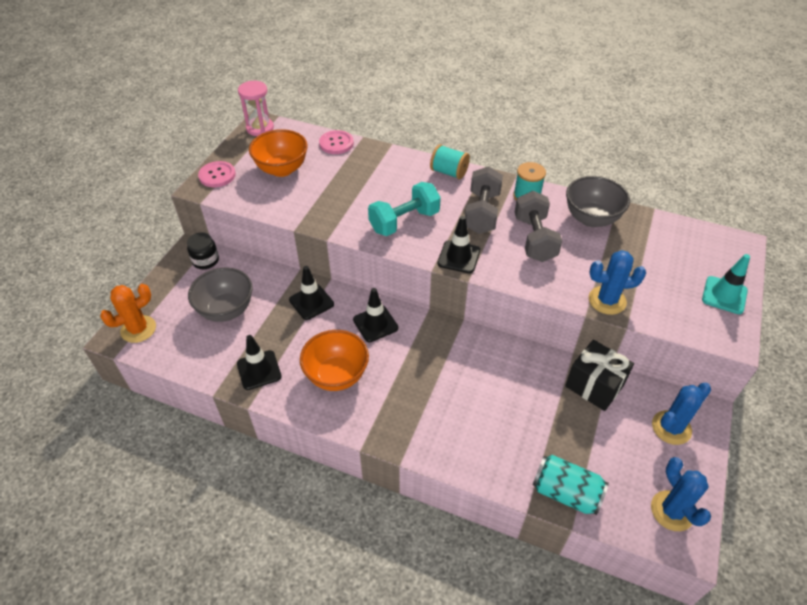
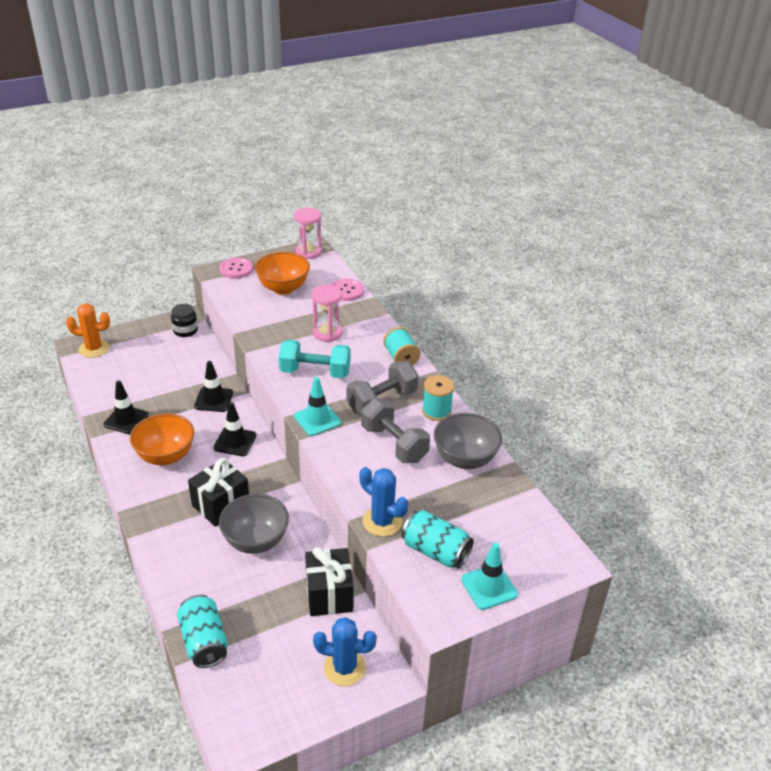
camera: 40 degrees right, 10 degrees down
grey bowl [188,268,253,322] -> grey bowl moved to [219,494,289,554]
black traffic cone [438,216,480,273] -> turquoise traffic cone [294,377,341,436]
grey dumbbell [515,191,562,262] -> grey dumbbell turned 75 degrees counterclockwise [361,398,430,463]
blue cactus [651,457,711,531] -> none
none -> black gift [188,458,249,527]
none -> pink hourglass [312,284,342,342]
none -> turquoise can [401,510,474,569]

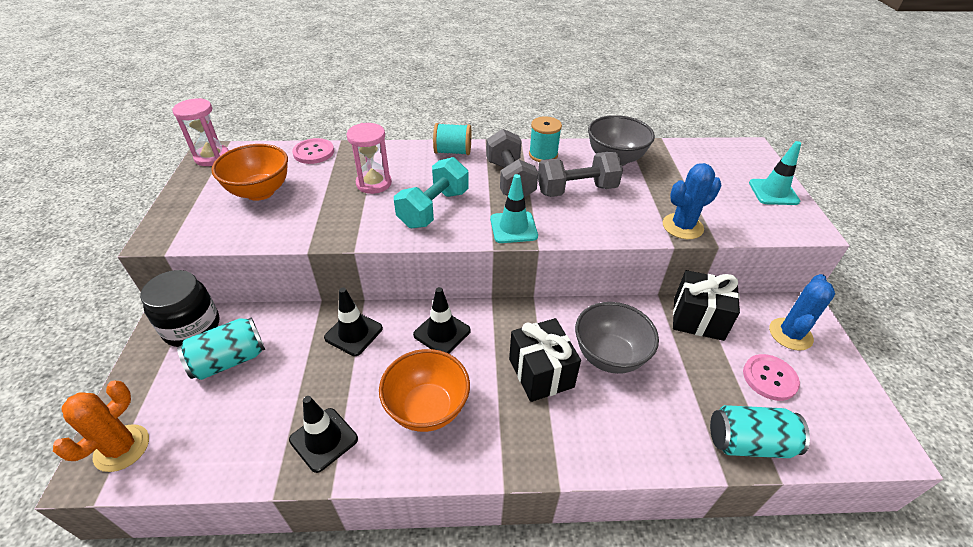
camera: 65 degrees left, 5 degrees up
black jar [171,304,198,337] -> black jar [140,270,219,347], size x1.55
pink button [219,257,253,279] -> pink button moved to [743,354,800,401]
turquoise can [401,510,474,569] -> turquoise can moved to [177,317,265,380]

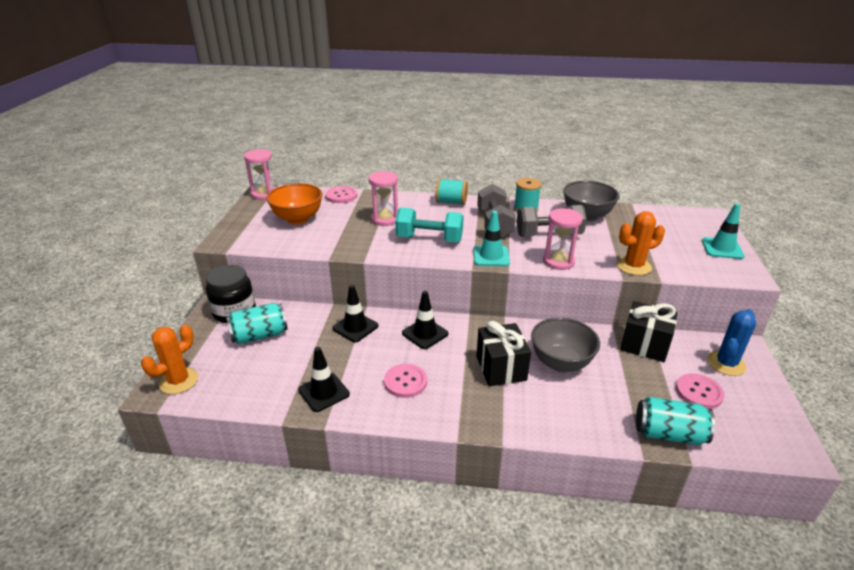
camera: 10 degrees right, 10 degrees down
orange bowl [379,349,470,432] -> pink button [384,364,427,398]
turquoise dumbbell [394,157,469,228] -> turquoise dumbbell turned 60 degrees clockwise [395,207,464,242]
blue cactus [663,163,722,239] -> orange cactus [617,211,665,275]
none -> pink hourglass [543,208,583,270]

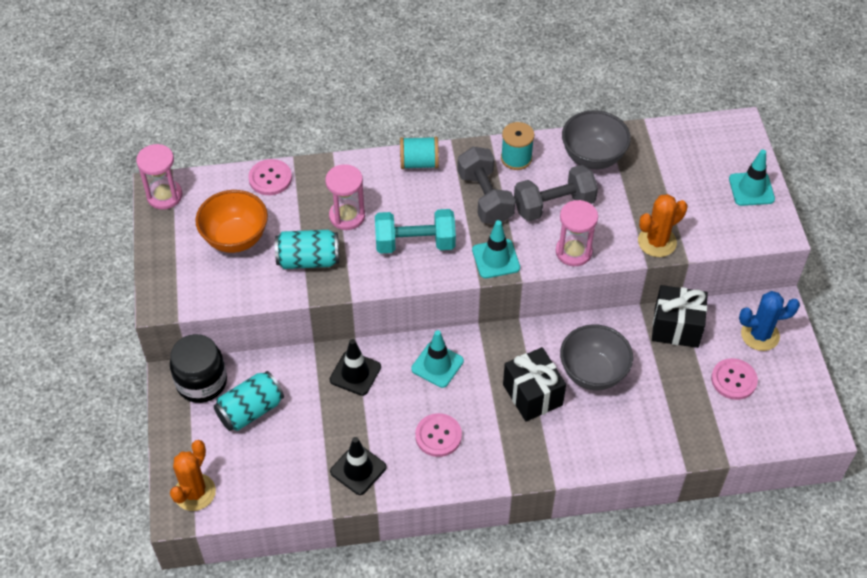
camera: 15 degrees left, 20 degrees up
black traffic cone [402,291,448,349] -> turquoise traffic cone [411,330,464,388]
turquoise can [636,397,715,445] -> turquoise can moved to [275,230,339,269]
blue cactus [707,309,756,376] -> blue cactus turned 60 degrees clockwise [739,291,800,351]

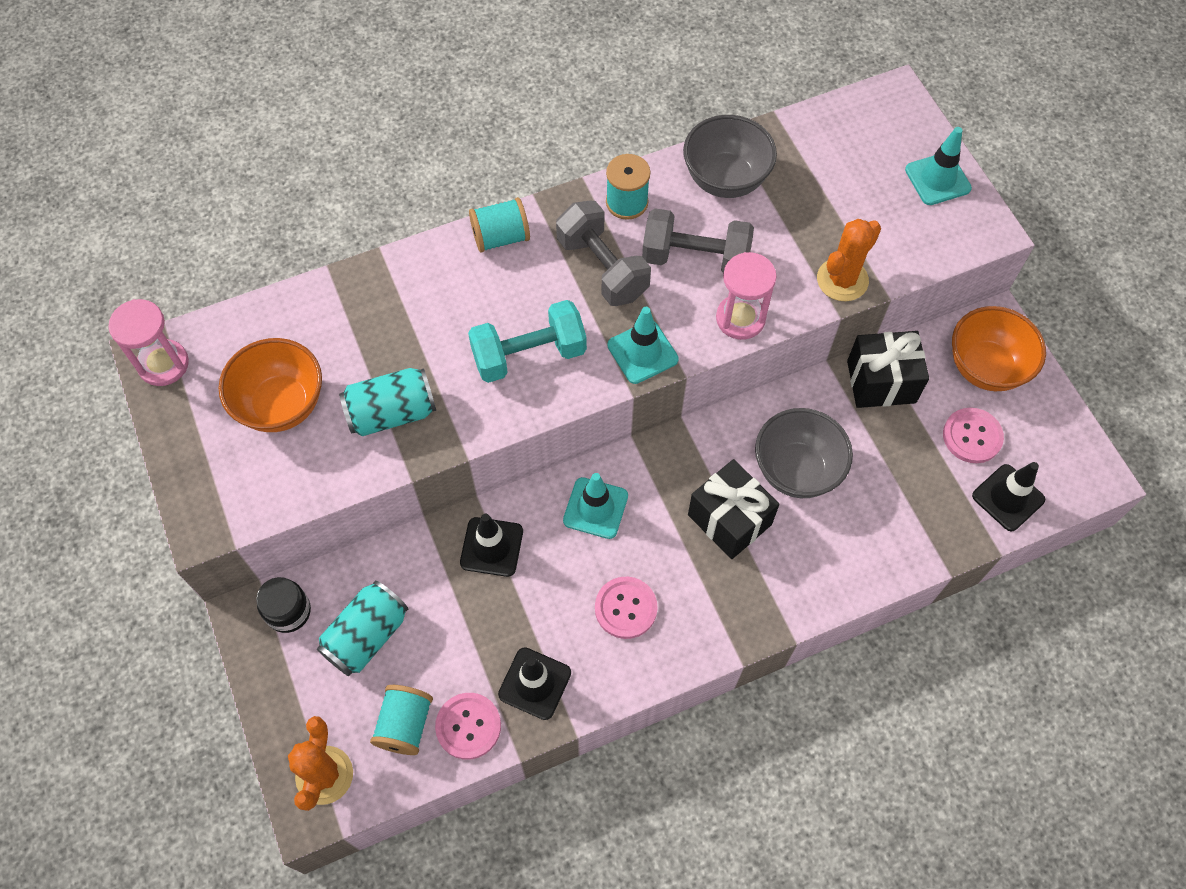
camera: 15 degrees left, 10 degrees up
black jar [170,334,227,403] -> black jar [256,577,311,633], size x0.65
pink button [248,159,292,195] -> pink button moved to [435,693,501,760]
pink hourglass [325,164,365,230] -> none
grey dumbbell [514,165,598,221] -> grey dumbbell turned 45 degrees clockwise [642,208,754,273]
blue cactus [739,291,800,351] -> orange bowl [952,306,1046,391]
none -> turquoise spool [370,685,433,755]
none -> black traffic cone [972,462,1045,531]

